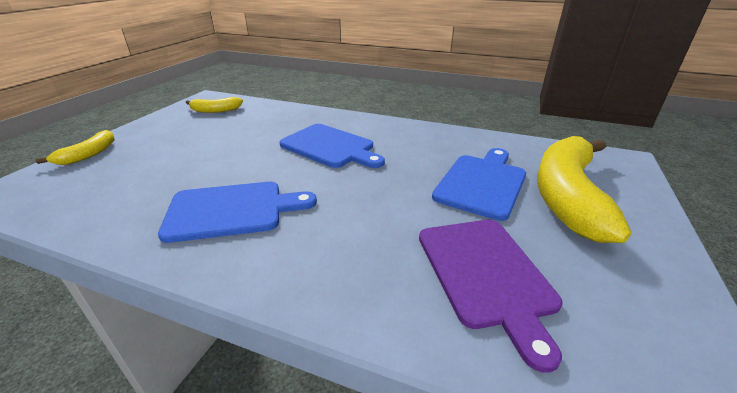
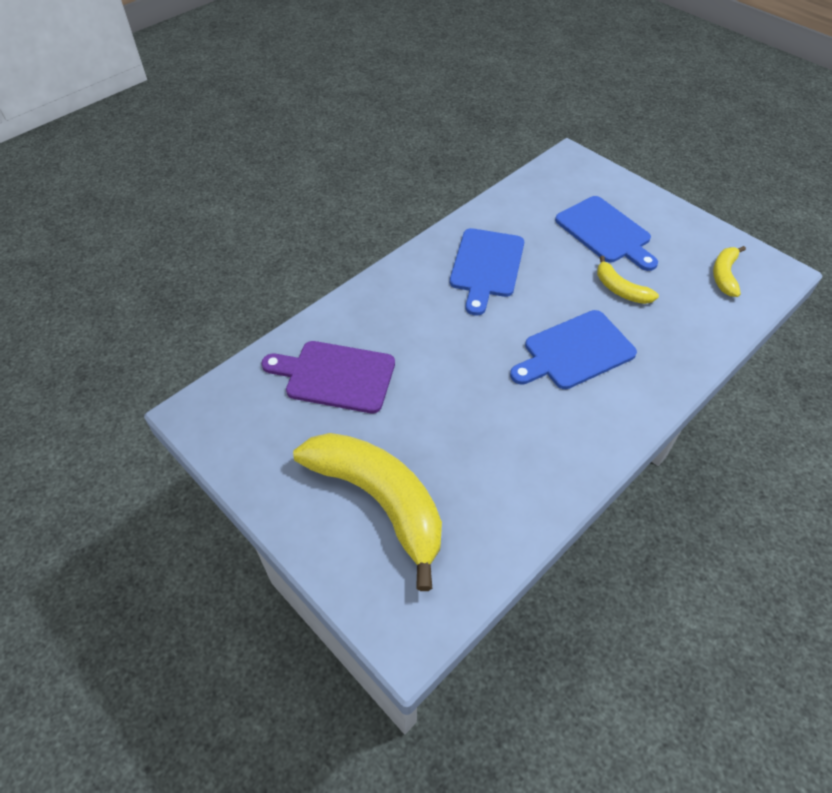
camera: 115 degrees right, 20 degrees up
yellow banana [36,130,115,165] -> yellow banana moved to [597,256,659,304]
blue cutting board [432,148,526,221] -> blue cutting board moved to [555,196,658,271]

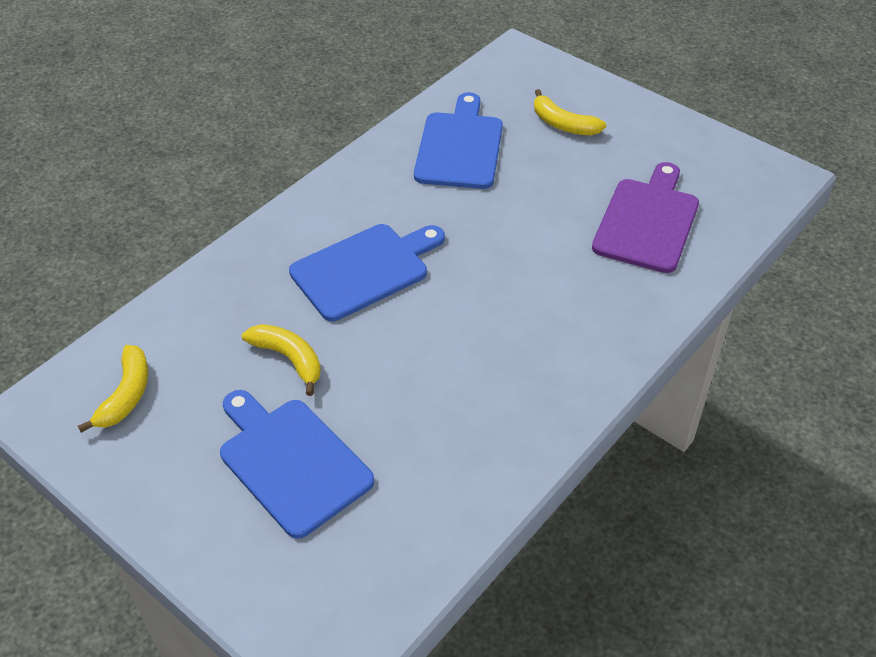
camera: 175 degrees right, 5 degrees down
purple cutting board [261,341,395,413] -> purple cutting board turned 75 degrees counterclockwise [592,162,699,273]
yellow banana [293,433,442,591] -> yellow banana [534,89,606,135], size x0.47
blue cutting board [450,228,524,316] -> blue cutting board moved to [414,92,503,189]

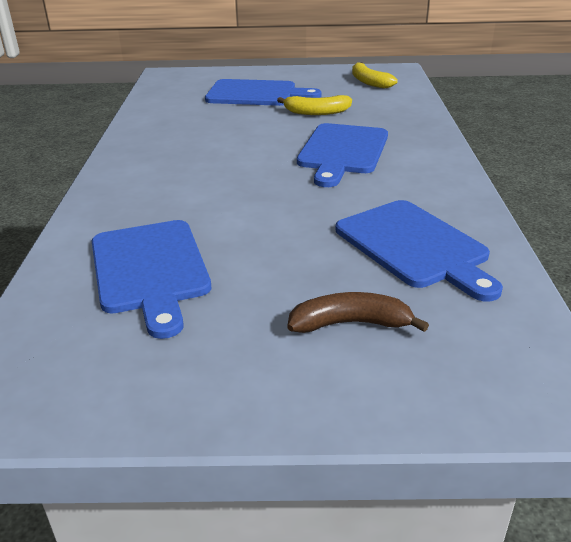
camera: 140 degrees right, 15 degrees down
yellow banana [534,89,606,135] -> brown banana [287,292,429,333]
purple cutting board [592,162,699,273] -> blue cutting board [92,220,211,339]

